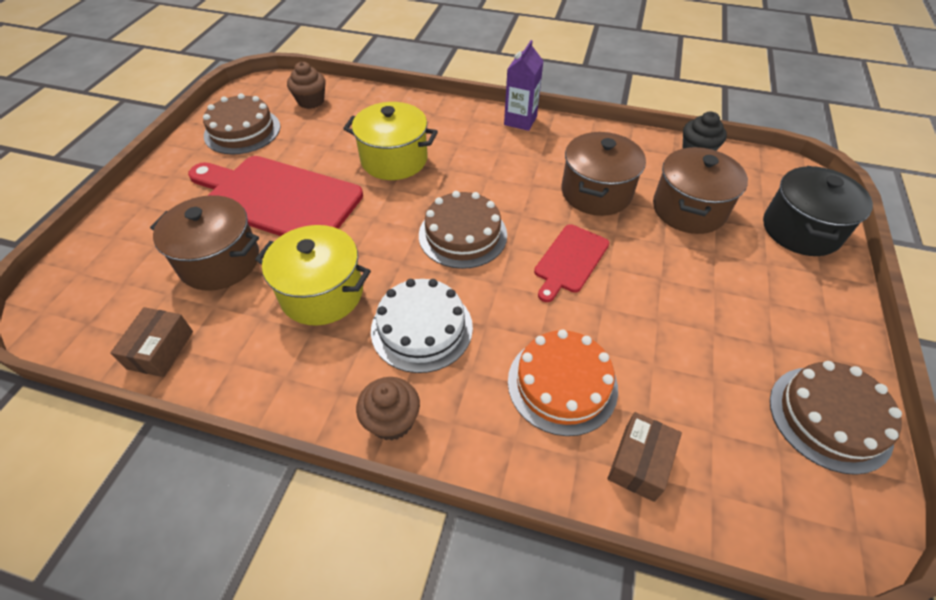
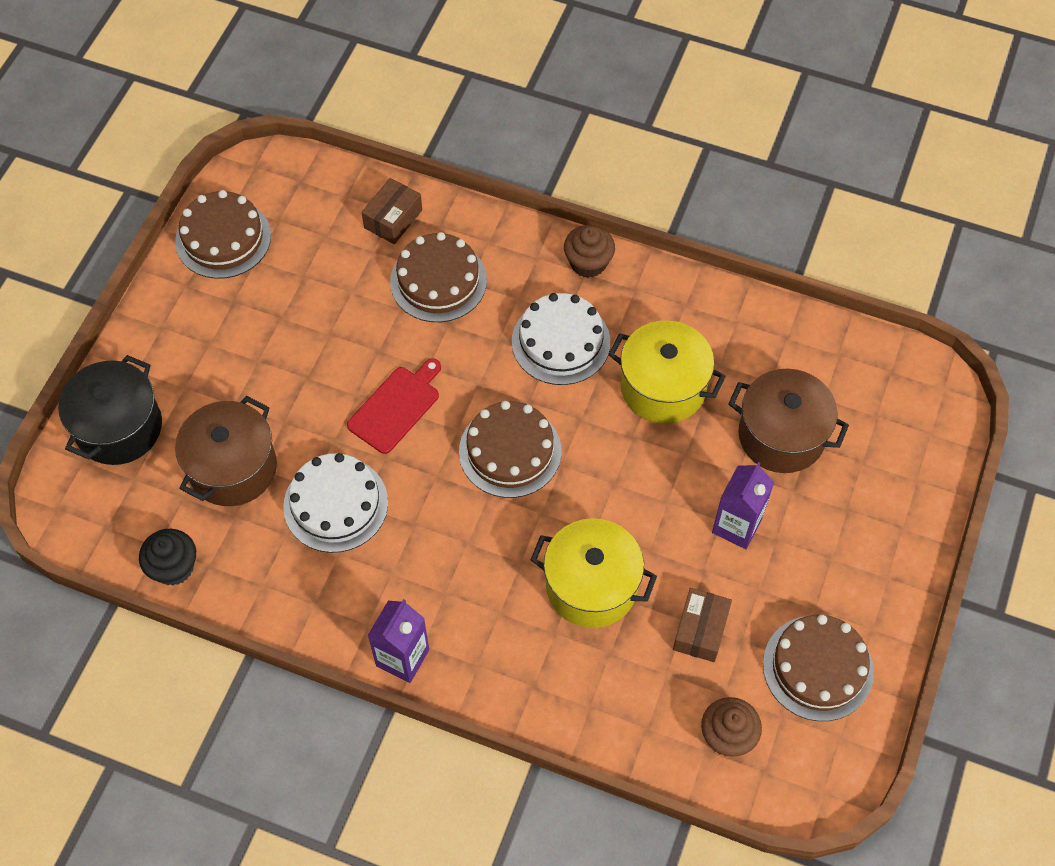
camera: 175 degrees left, 10 degrees up
brown box [110,307,193,377] -> brown box moved to [673,588,732,662]
red cutting board [188,156,363,236] -> purple carton [712,462,774,549]
orange cake [508,329,618,436] -> brown cake [390,232,487,322]
brown pot [562,132,646,216] -> white cake [283,453,388,553]

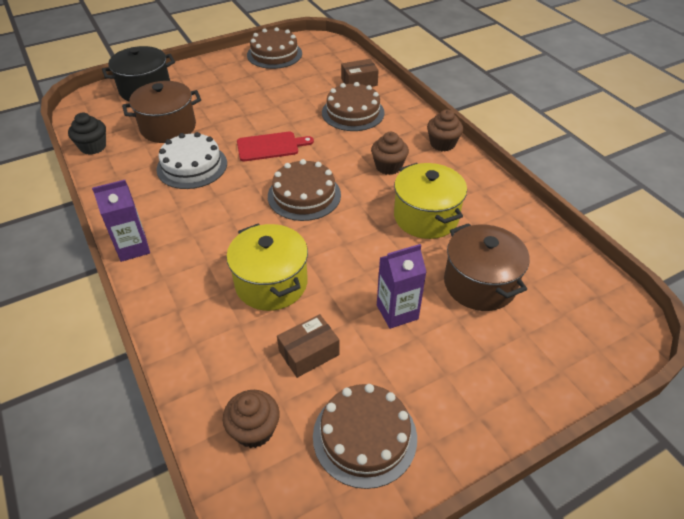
camera: 40 degrees right, 15 degrees down
white cake [512,293,610,385] -> brown cupcake [371,132,409,175]

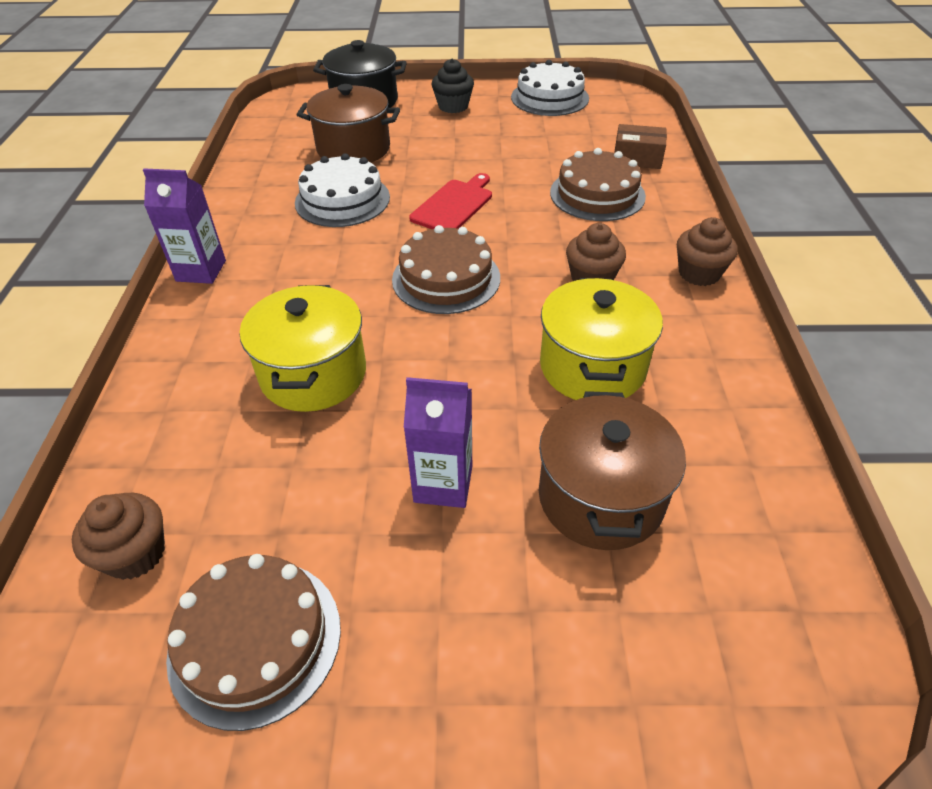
camera: 30 degrees right, 0 degrees up
black cupcake [68,113,106,155] -> black cupcake moved to [431,58,474,113]
red cutting board [237,132,314,161] -> red cutting board turned 75 degrees counterclockwise [409,173,492,229]
brown cake [247,27,302,69] -> white cake [511,60,589,116]
brown box [277,314,339,378] -> none

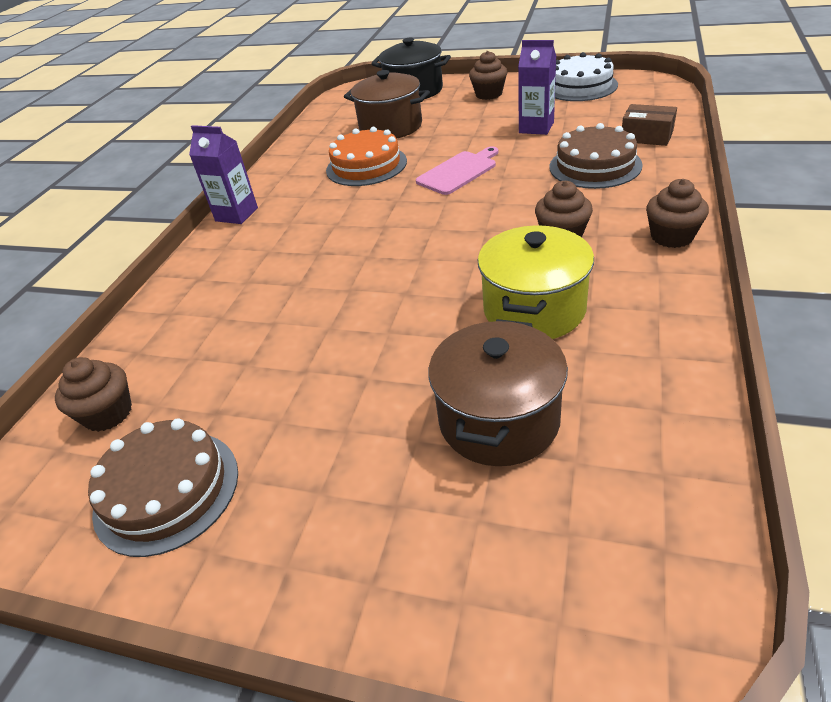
camera: 20 degrees right, 5 degrees down
yellow pot [240,285,366,412] -> none
white cake [295,153,390,227] -> orange cake [326,127,407,186]
brown cake [392,225,500,314] -> none
purple carton [404,377,472,508] -> purple carton moved to [518,40,556,135]
red cutting board [409,173,492,229] -> pink cutting board [416,146,498,195]
black cupcake [431,58,474,113] -> brown cupcake [469,51,507,100]

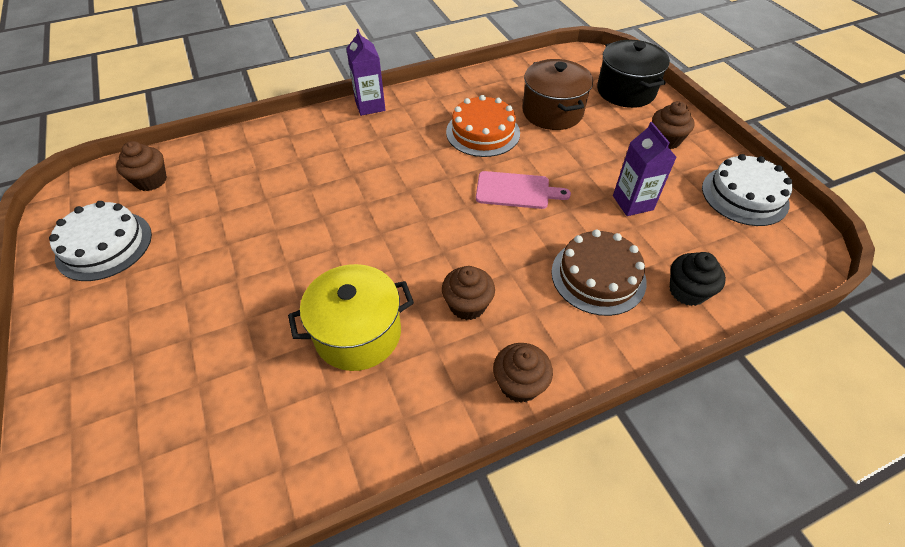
camera: 45 degrees right, 10 degrees up
brown cake [88,418,238,557] -> white cake [49,201,152,281]
brown pot [428,319,568,466] -> none
brown box [622,104,677,146] -> black cupcake [670,252,726,306]

